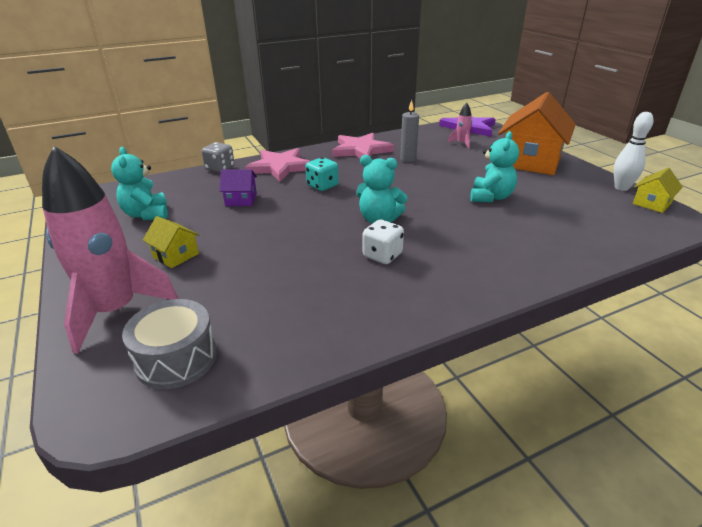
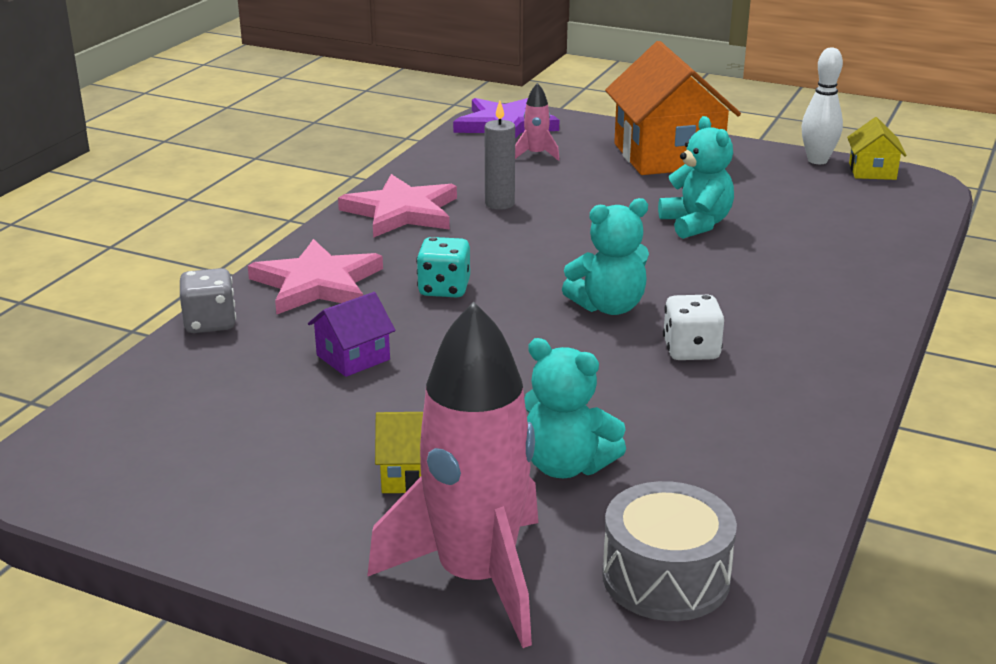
camera: 40 degrees left, 5 degrees down
turquoise teddy bear [111,147,168,220] -> turquoise teddy bear moved to [524,338,626,478]

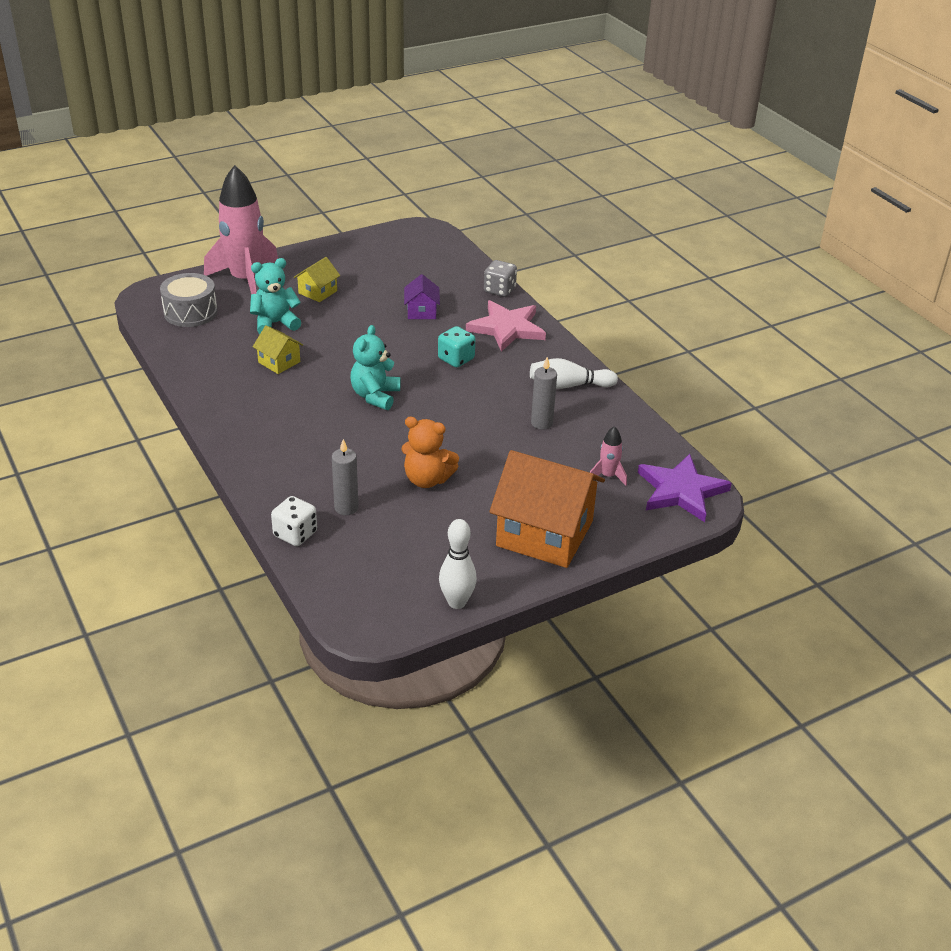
camera: 125 degrees right, 10 degrees up
pink star [338,174,457,238] -> white bowling pin [530,358,618,389]
turquoise teddy bear [658,116,734,239] -> orange teddy bear [401,417,459,488]
white dice [663,295,724,360] -> white dice moved to [271,496,317,546]
yellow house [847,117,906,180] -> yellow house moved to [253,325,303,374]
none -> grey candle [332,439,358,515]

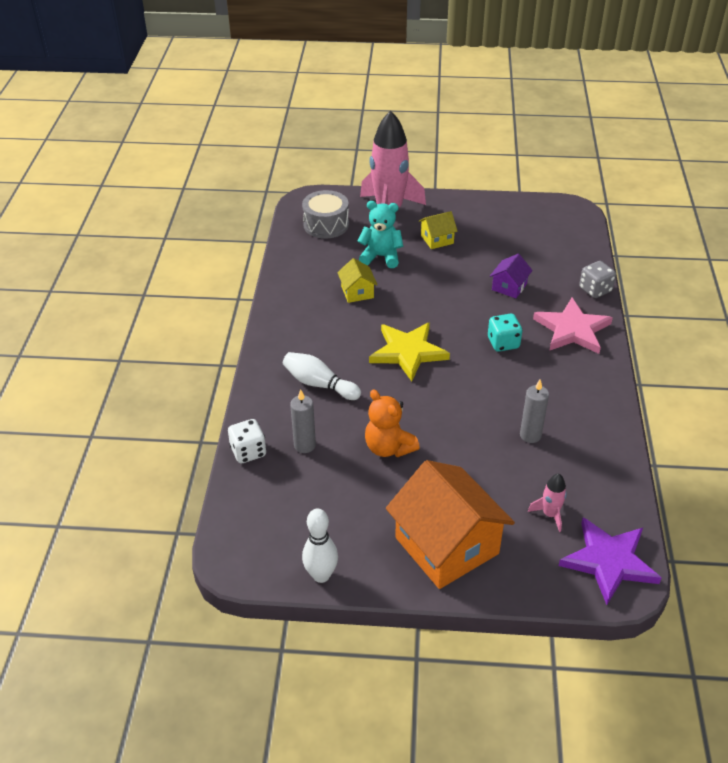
camera: 35 degrees right, 5 degrees up
turquoise teddy bear [350,325,400,410] -> yellow star [369,322,450,381]
white bowling pin [530,358,618,389] -> white bowling pin moved to [283,352,361,400]

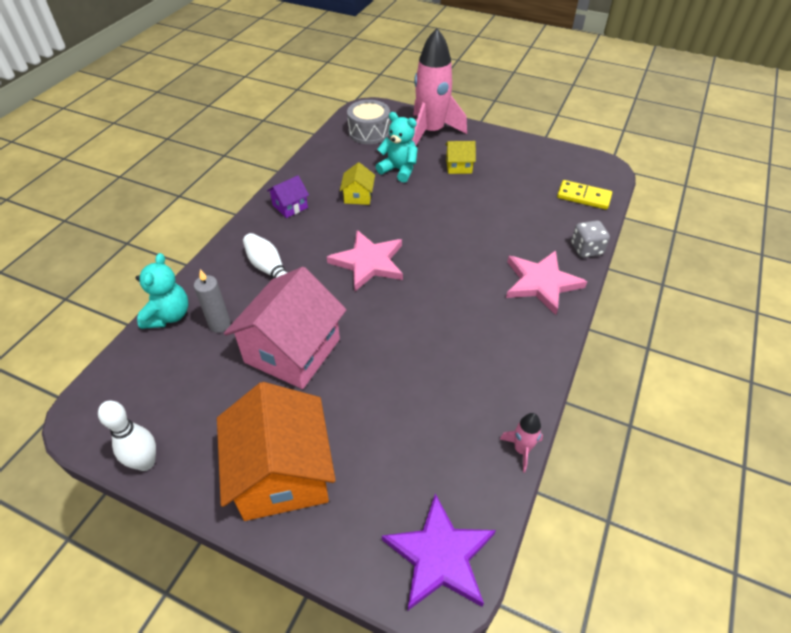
camera: 20 degrees right, 5 degrees up
white dice [228,419,266,463] -> turquoise teddy bear [136,253,188,329]
orange teddy bear [365,389,420,457] -> pink house [224,267,347,389]
yellow star [369,322,450,381] -> pink star [327,230,403,291]
turquoise dice [488,314,522,352] -> none
purple house [490,254,533,298] -> purple house moved to [267,175,309,218]
grey candle [520,379,549,443] -> none
pink rocket [528,474,567,532] -> pink rocket moved to [500,413,543,473]
none -> yellow domino [557,180,612,210]

